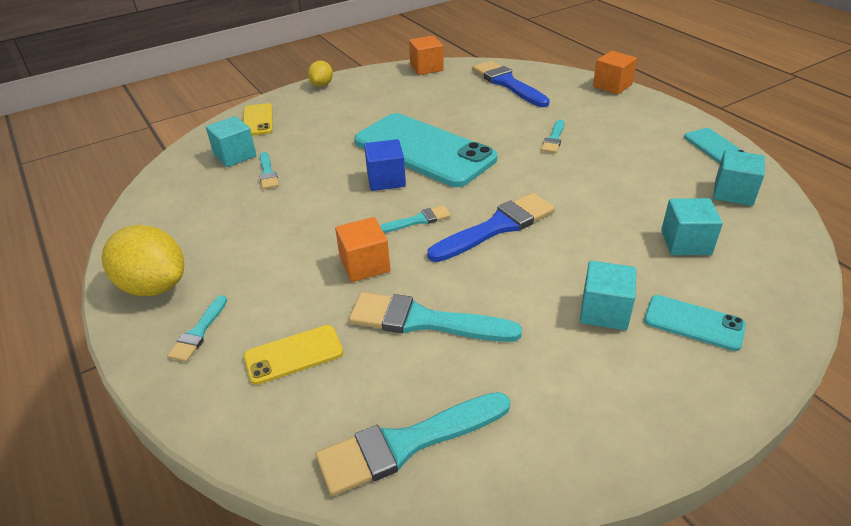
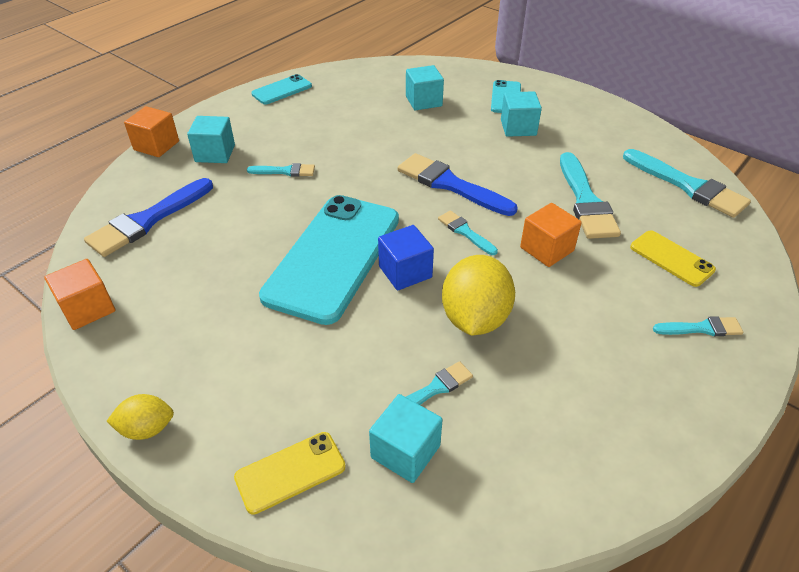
camera: 110 degrees left, 5 degrees up
yellow lemon [102,225,184,296] -> yellow lemon moved to [442,255,515,336]
turquoise cube [713,150,765,206] -> turquoise cube moved to [187,116,235,163]

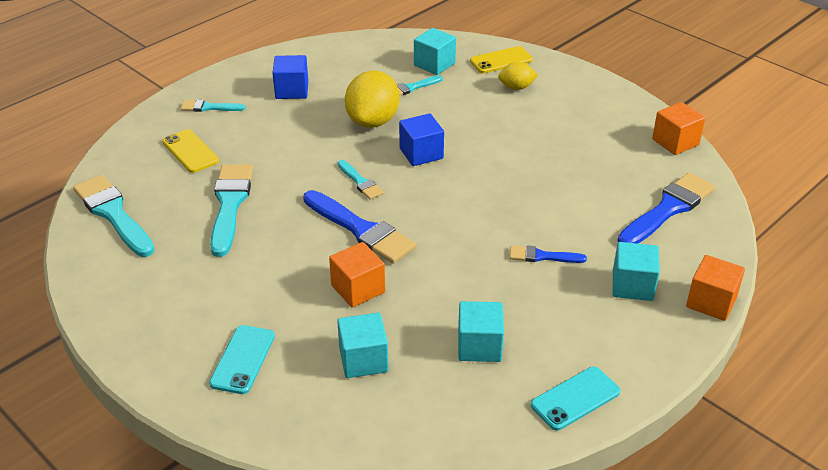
camera: 175 degrees left, 5 degrees down
yellow lemon [107,394,174,440] -> yellow lemon moved to [498,62,538,90]
turquoise brush [247,163,315,177] -> blue brush [510,246,587,263]
turquoise phone [259,195,399,325] -> none
turquoise cube [501,91,542,137] -> turquoise cube moved to [458,301,504,362]
orange cube [520,203,582,267] -> orange cube moved to [329,242,385,308]
none -> blue cube [272,55,308,99]

